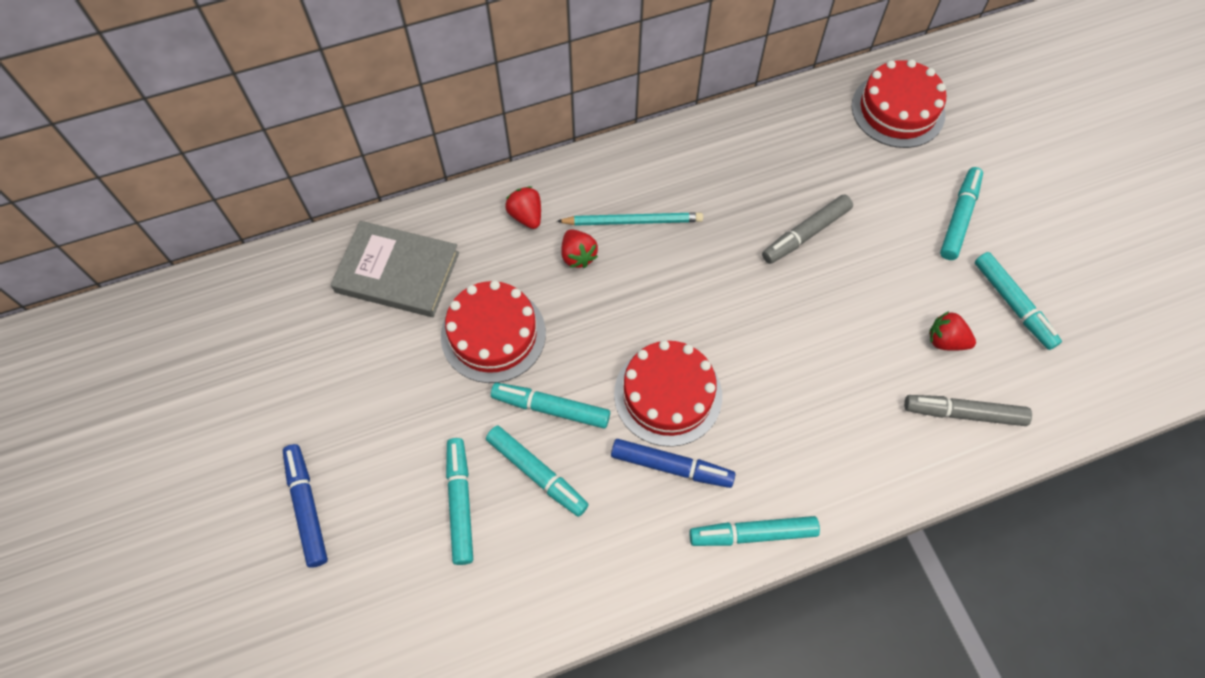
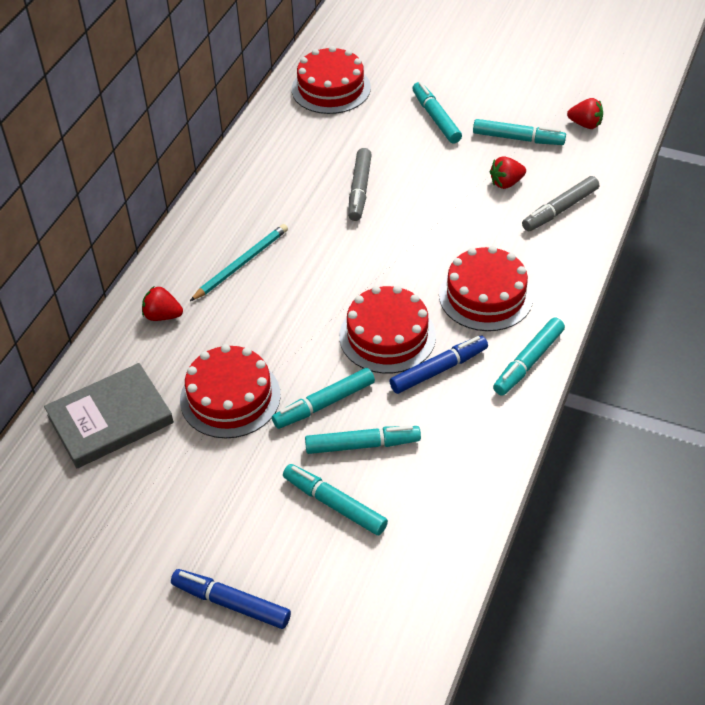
camera: 45 degrees left, 15 degrees down
red strawberry [562,229,598,268] -> red strawberry moved to [567,98,603,129]
none -> red cake [439,246,533,331]

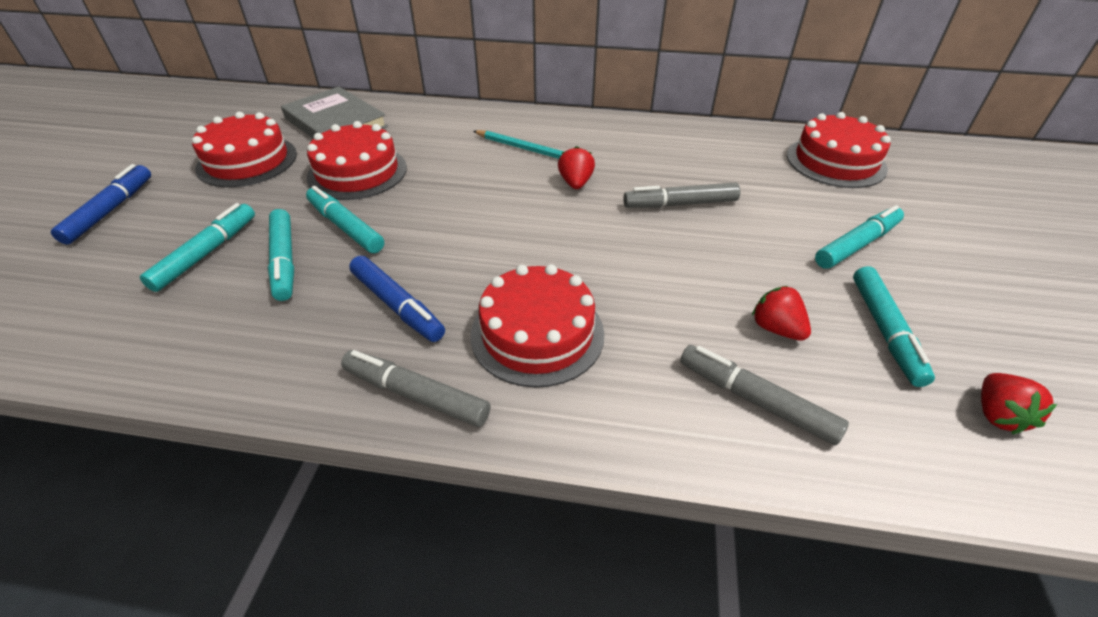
camera: 75 degrees right, 5 degrees down
red strawberry [142,287,183,321] -> red strawberry moved to [558,146,595,189]
red cake [339,286,436,374] -> red cake moved to [192,112,297,187]
turquoise marker [493,318,565,395] -> grey marker [341,350,491,427]

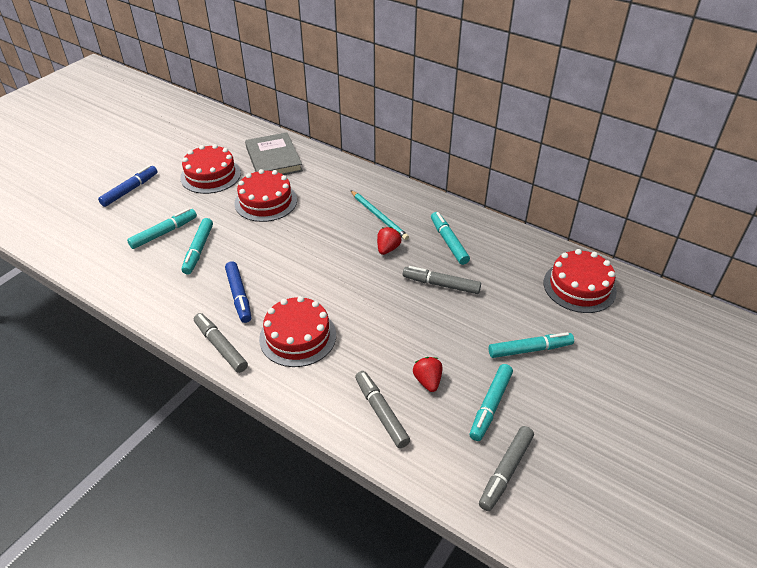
camera: 25 degrees right, 0 degrees up
turquoise marker [306,186,384,253] -> turquoise marker moved to [431,212,470,265]
red strawberry [981,373,1057,435] -> grey marker [479,426,534,511]

